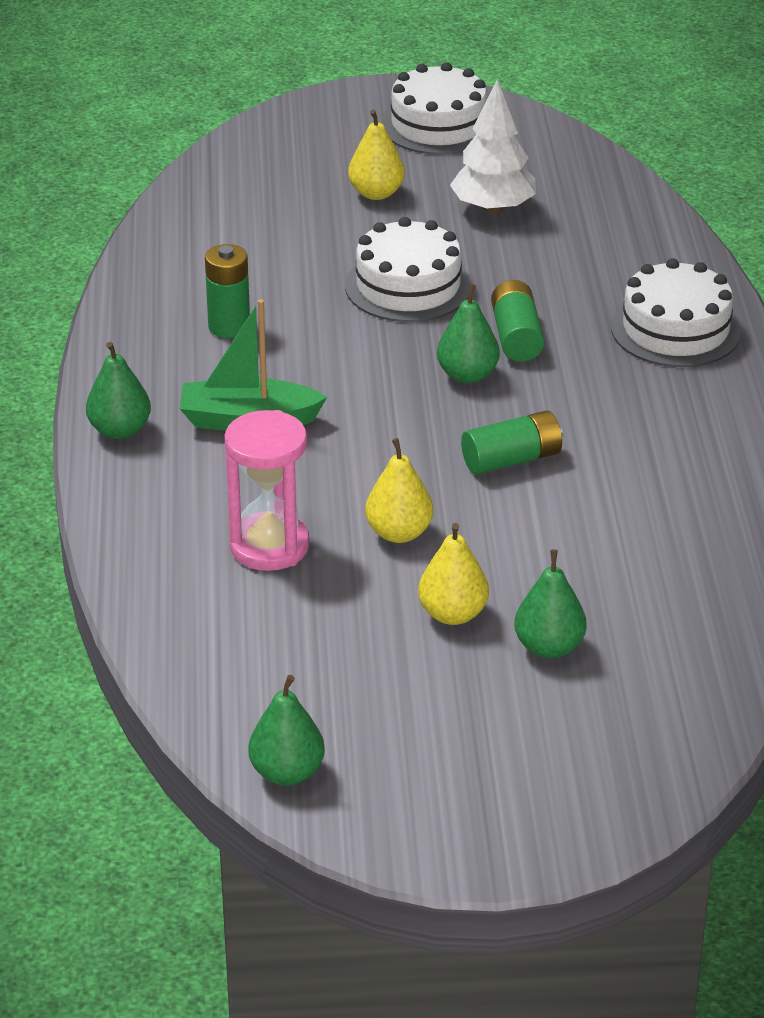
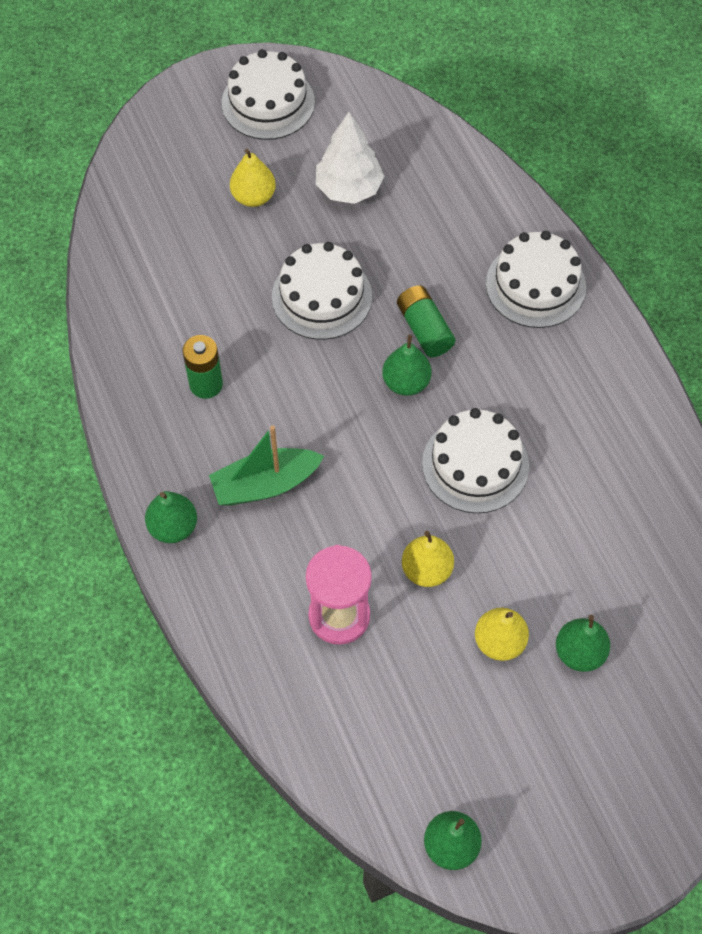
camera: 20 degrees left, 25 degrees up
green battery [461,411,563,475] -> white cake [422,408,529,513]

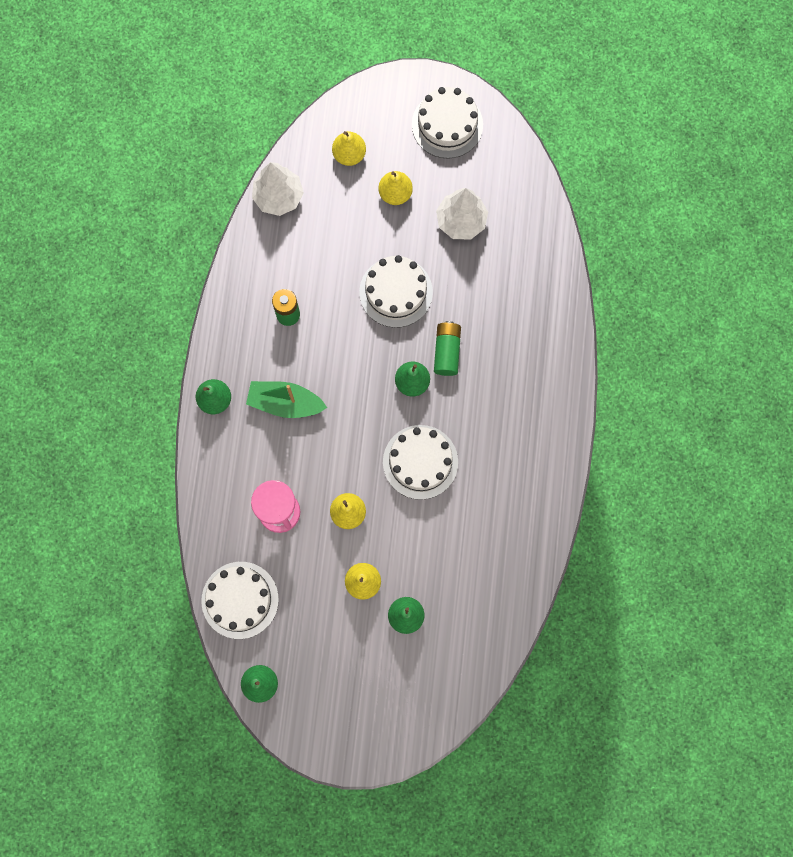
camera: 30 degrees right, 15 degrees up
white cake [486,231,586,328] -> white cake moved to [201,562,279,639]
none -> white tree [252,162,304,216]
none -> yellow pear [332,131,366,166]

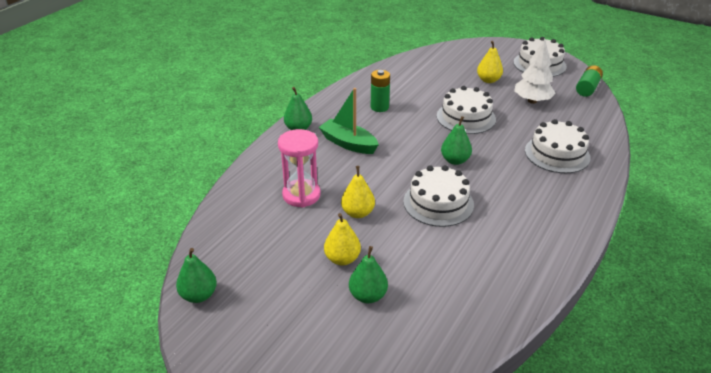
camera: 25 degrees right, 40 degrees down
white cake [201,562,279,639] -> white cake moved to [525,119,591,173]
white tree [252,162,304,216] -> none
yellow pear [332,131,366,166] -> none
green battery [434,321,461,376] -> green battery moved to [576,65,603,97]

